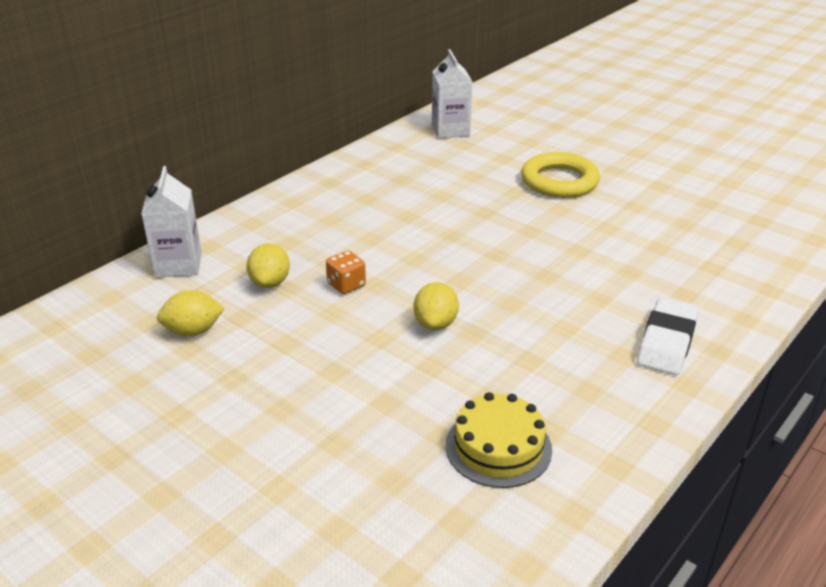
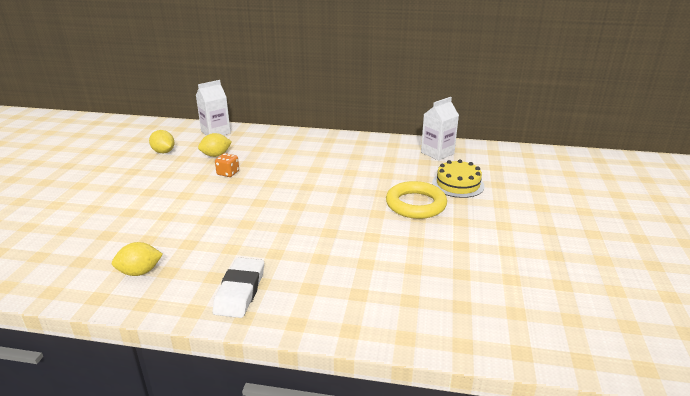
camera: 60 degrees right, 5 degrees down
yellow lemon [414,282,459,330] -> yellow lemon moved to [112,242,163,276]
yellow cake [446,392,552,488] -> yellow cake moved to [432,160,485,198]
white eraser [637,297,699,375] -> white eraser turned 75 degrees counterclockwise [213,257,264,318]

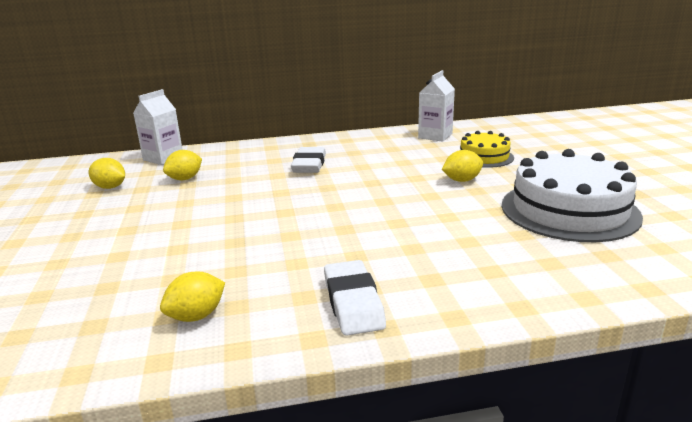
camera: 20 degrees left, 5 degrees down
orange dice [215,153,239,177] -> none
yellow ring [386,181,447,219] -> yellow lemon [442,150,483,182]
none -> white eraser [291,147,326,173]
none -> white cake [502,149,643,242]

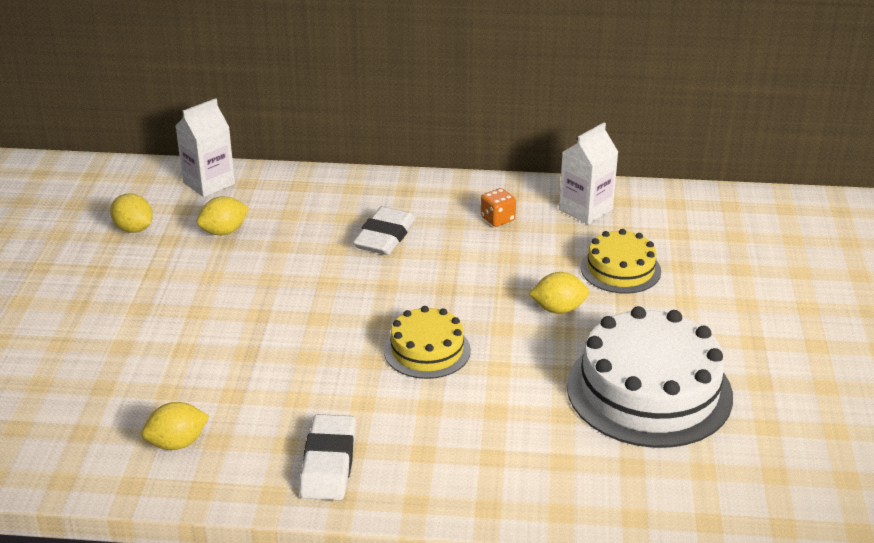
camera: 15 degrees right, 10 degrees up
none -> yellow cake [384,306,471,379]
none -> orange dice [481,188,516,227]

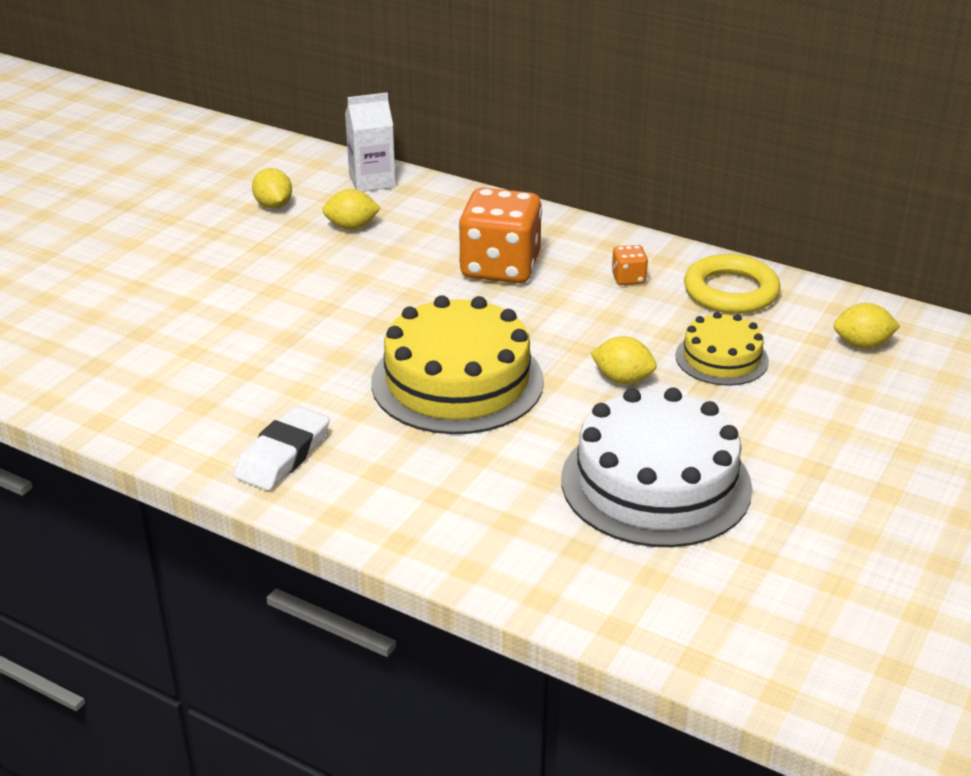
camera: 25 degrees right, 0 degrees up
yellow lemon [142,402,209,450] -> yellow lemon moved to [833,303,900,349]
white eraser [353,206,416,255] -> orange dice [459,188,542,283]
yellow cake [384,306,471,379] -> yellow cake [371,295,544,434], size x1.82
white carton [559,123,618,224] -> yellow ring [684,254,780,314]

